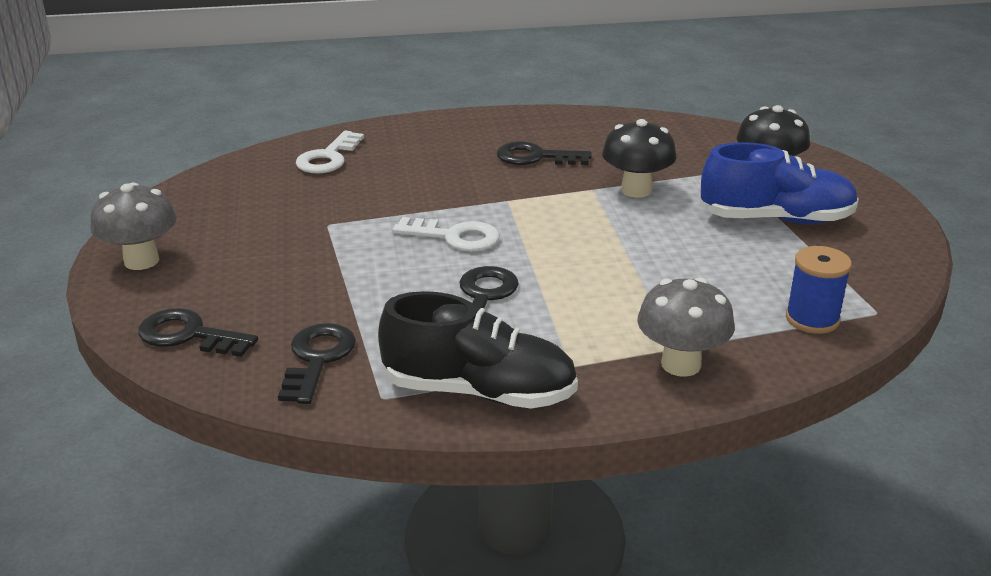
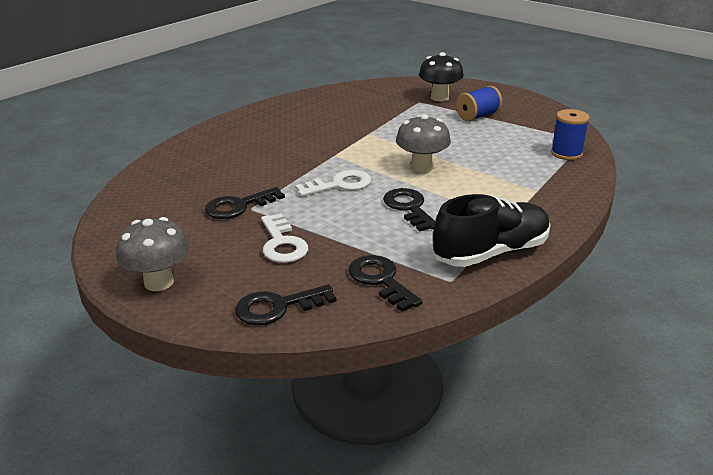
camera: 40 degrees left, 0 degrees up
white key [296,131,364,174] -> white key moved to [261,214,308,263]
black key [496,141,592,165] -> black key moved to [205,187,285,219]
black mushroom [602,119,677,198] -> none
grey mushroom [637,277,735,377] -> grey mushroom moved to [396,114,451,173]
blue shoe [700,142,859,224] -> blue spool [456,86,502,121]

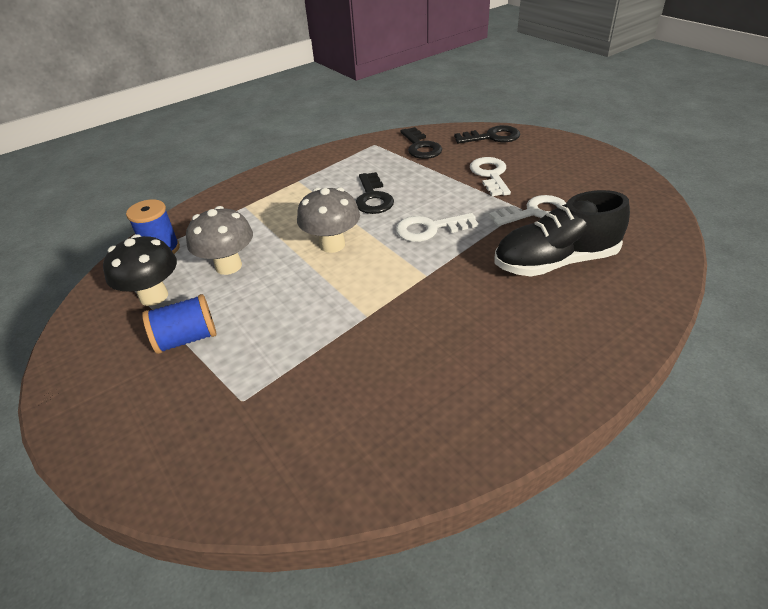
camera: 165 degrees left, 10 degrees up
grey mushroom [116,217,189,291] -> grey mushroom moved to [186,206,253,275]
black key [205,187,285,219] -> white key [489,195,566,226]
black mushroom [419,52,464,101] -> black mushroom moved to [103,234,177,306]
black shoe [433,194,551,267] -> black shoe moved to [494,190,630,277]

